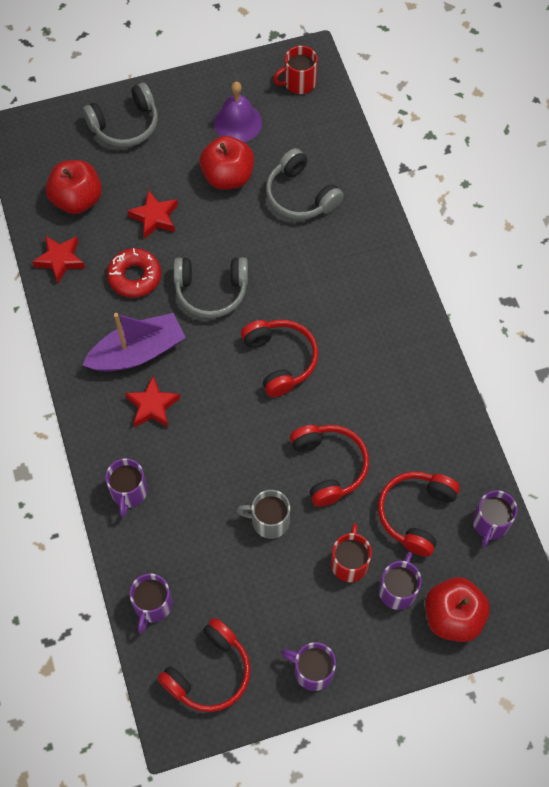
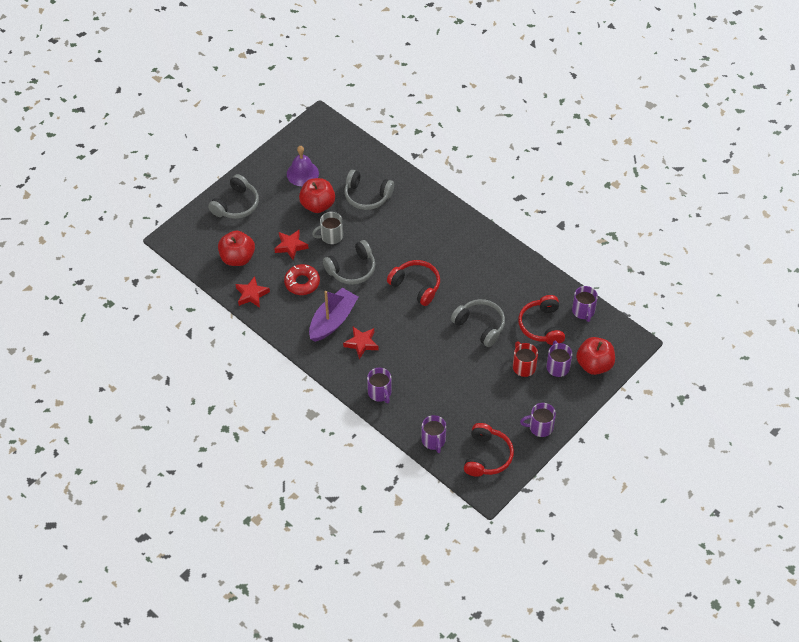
camera: 30 degrees left, 10 degrees down
grey mug [236,490,290,539] -> grey mug moved to [312,212,343,244]
red mug [273,46,318,94] -> none
red headphones [290,425,369,507] -> grey headphones [451,299,505,347]

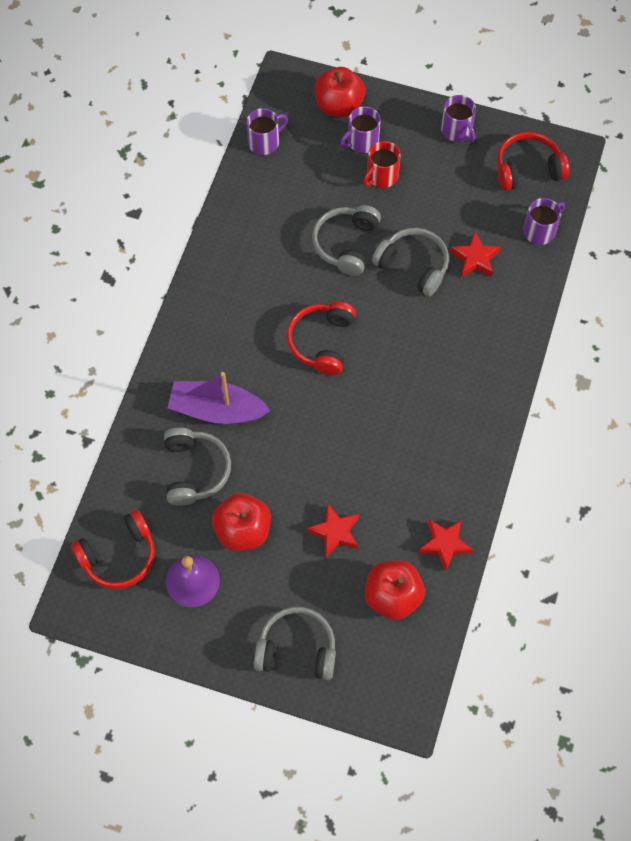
camera: 115 degrees left, 10 degrees up
red donut [284,264,320,295] -> none
purple boat [309,288,358,342] -> purple boat moved to [168,372,270,424]
grey mug [312,212,343,244] -> none
grey headphones [323,240,375,285] -> grey headphones moved to [372,228,449,297]
red star [343,327,379,359] -> red star moved to [450,232,501,278]
purple mug [367,368,392,403] -> none
red headphones [518,295,565,345] -> red headphones moved to [71,510,155,589]

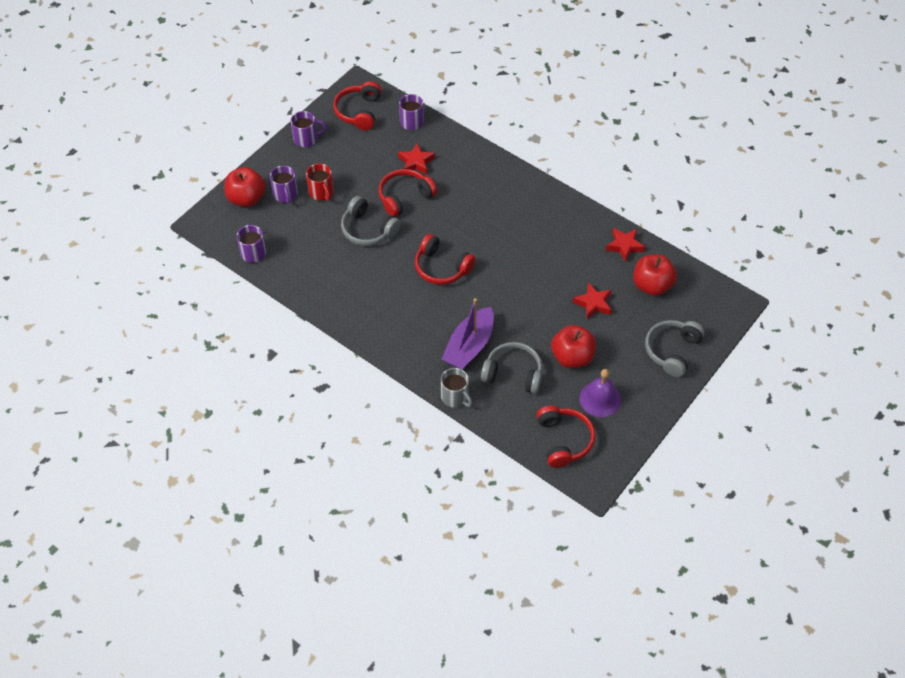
camera: 70 degrees left, 10 degrees down
grey headphones [372,228,449,297] -> red headphones [379,169,437,217]
none -> grey mug [441,368,472,408]

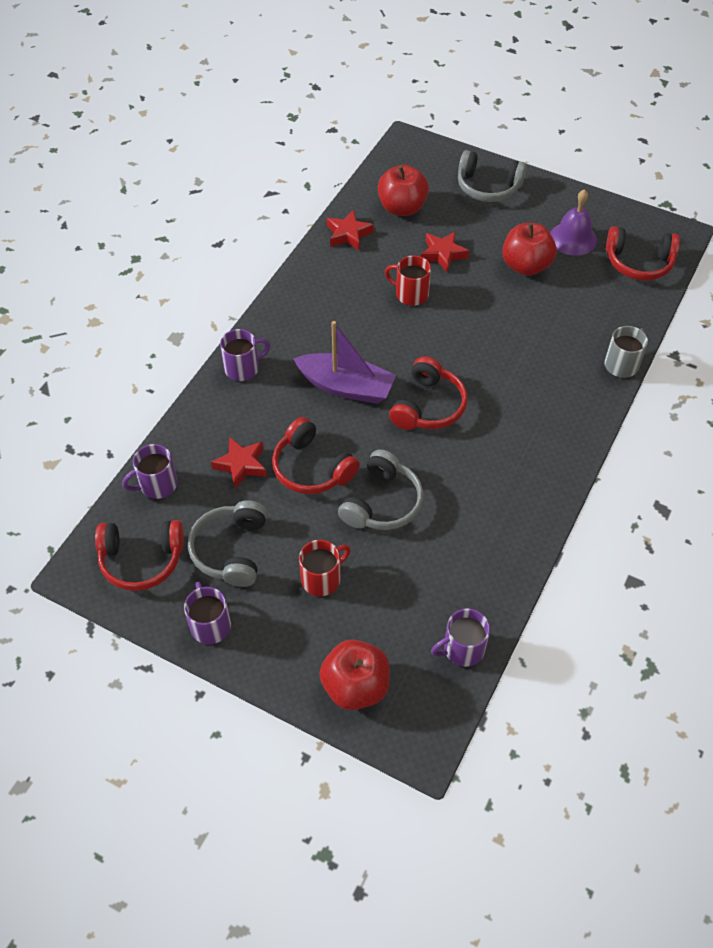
camera: 100 degrees left, 0 degrees up
purple mug [270,166,298,204] -> purple mug moved to [220,329,270,381]
purple boat [442,298,494,370] -> purple boat moved to [293,321,396,404]
grey headphones [481,342,542,394] -> grey headphones moved to [188,500,267,587]
red headphones [537,406,595,468] -> red headphones turned 150 degrees counterclockwise [606,226,680,281]
none -> red mug [385,256,431,306]

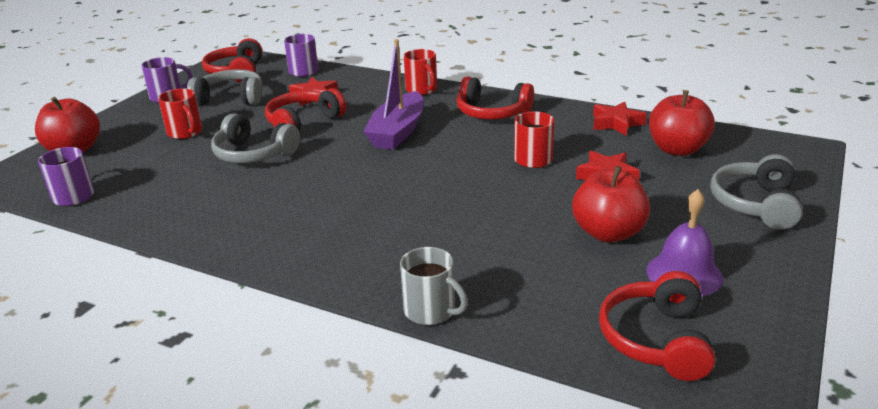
camera: 90 degrees right, 25 degrees down
purple mug [220,329,270,381] -> red mug [403,49,437,95]
red headphones [389,356,468,430] -> red headphones moved to [457,77,534,119]

